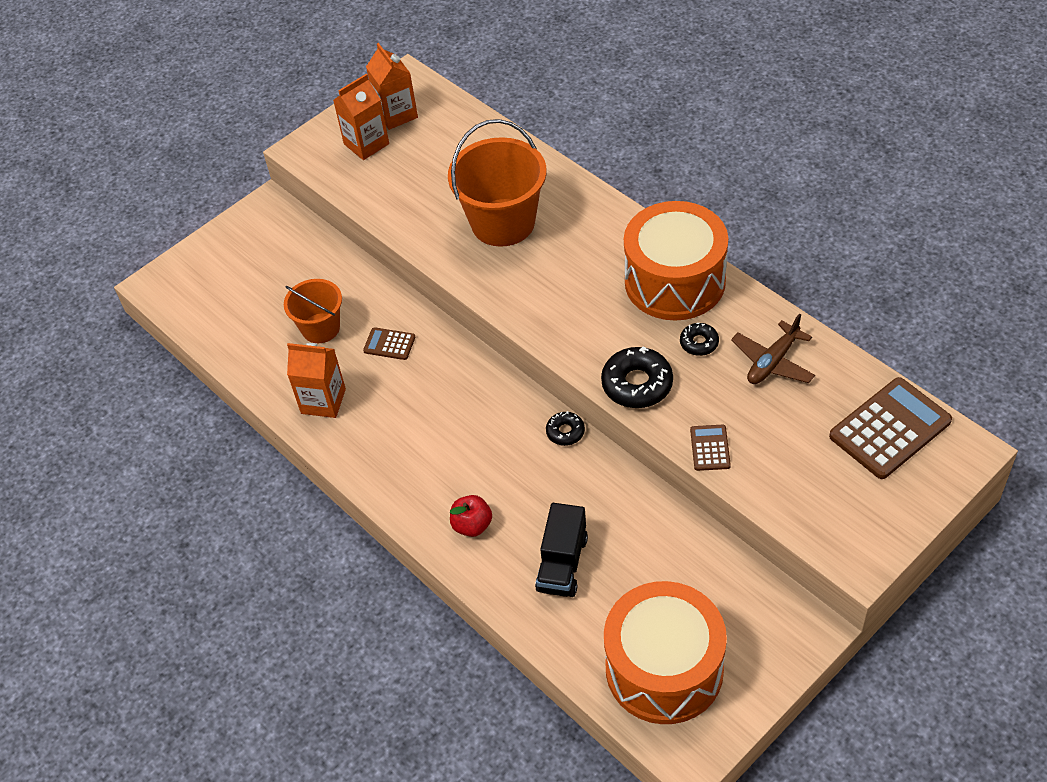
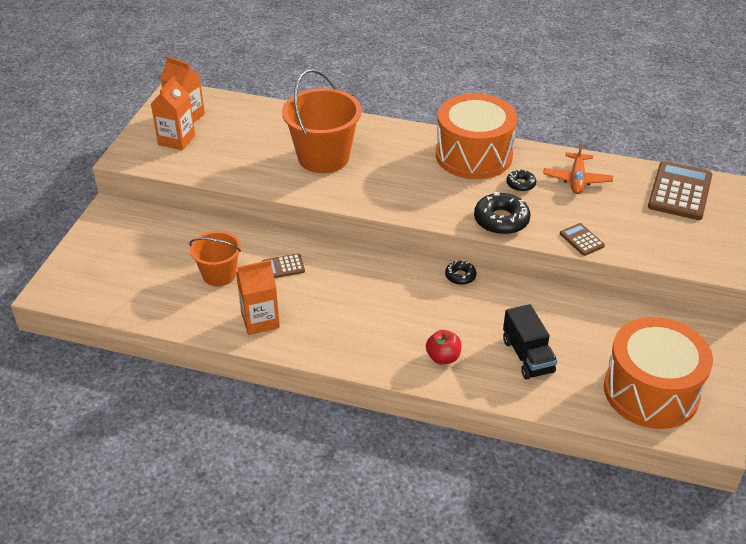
camera: 35 degrees left, 10 degrees down
brown plane [731,314,815,384] -> orange plane [543,141,613,194]

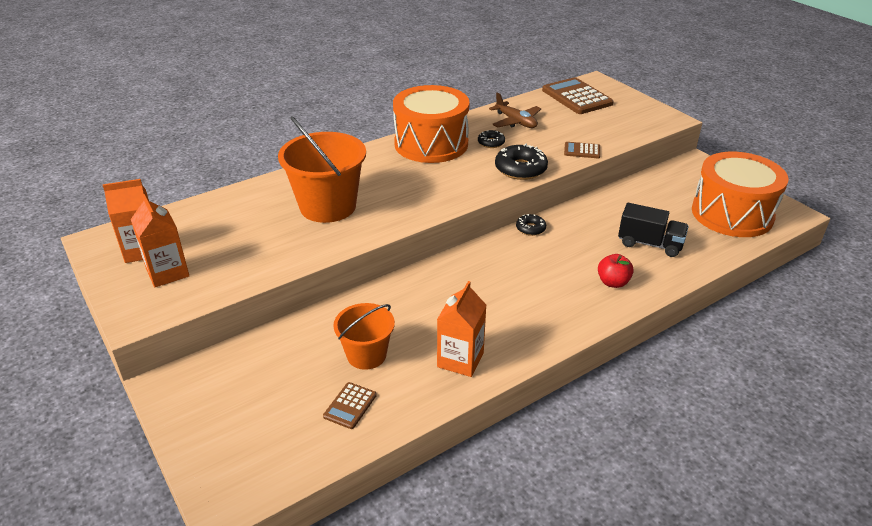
camera: 50 degrees left, 5 degrees down
brown calculator [263,254,305,278] -> brown calculator moved to [323,382,377,429]
orange plane [543,141,613,194] -> brown plane [489,92,541,128]

